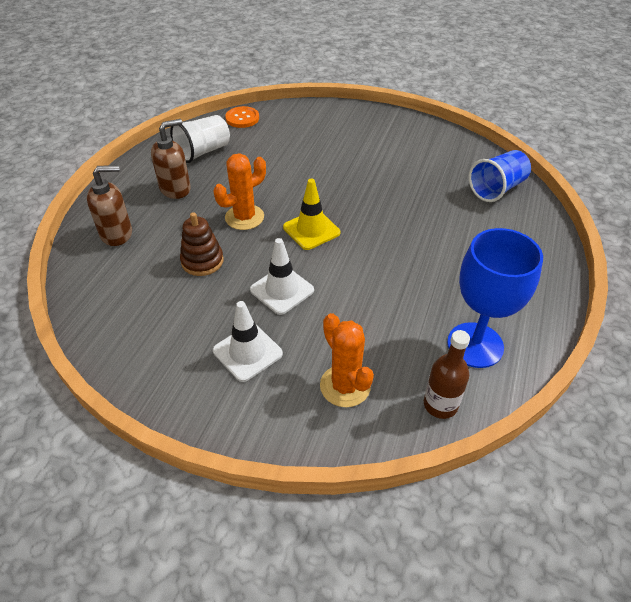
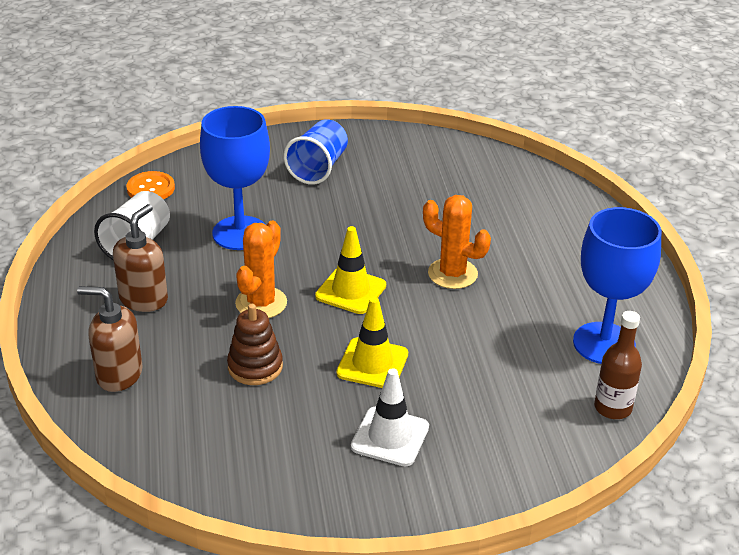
camera: 30 degrees left, 10 degrees down
brown soap dispenser [87,165,132,246] -> brown soap dispenser turned 120 degrees counterclockwise [77,286,143,392]
white traffic cone [250,238,314,315] -> yellow traffic cone [336,297,408,388]
orange cactus [320,313,374,407] -> orange cactus moved to [423,195,491,289]
blue cup [469,150,531,202] -> blue cup moved to [284,119,348,185]
none -> blue goblet [200,106,270,250]

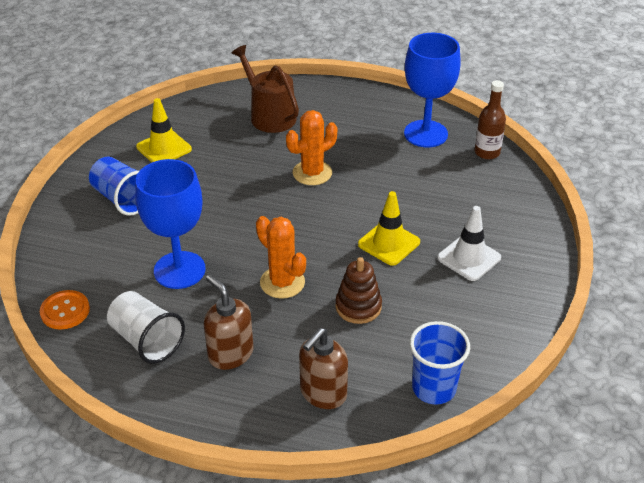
camera: 65 degrees left, 5 degrees up
yellow traffic cone [315,226,386,314] -> yellow traffic cone moved to [136,98,192,162]
none -> brown watering can [232,45,299,133]
none -> blue cup [410,321,470,405]

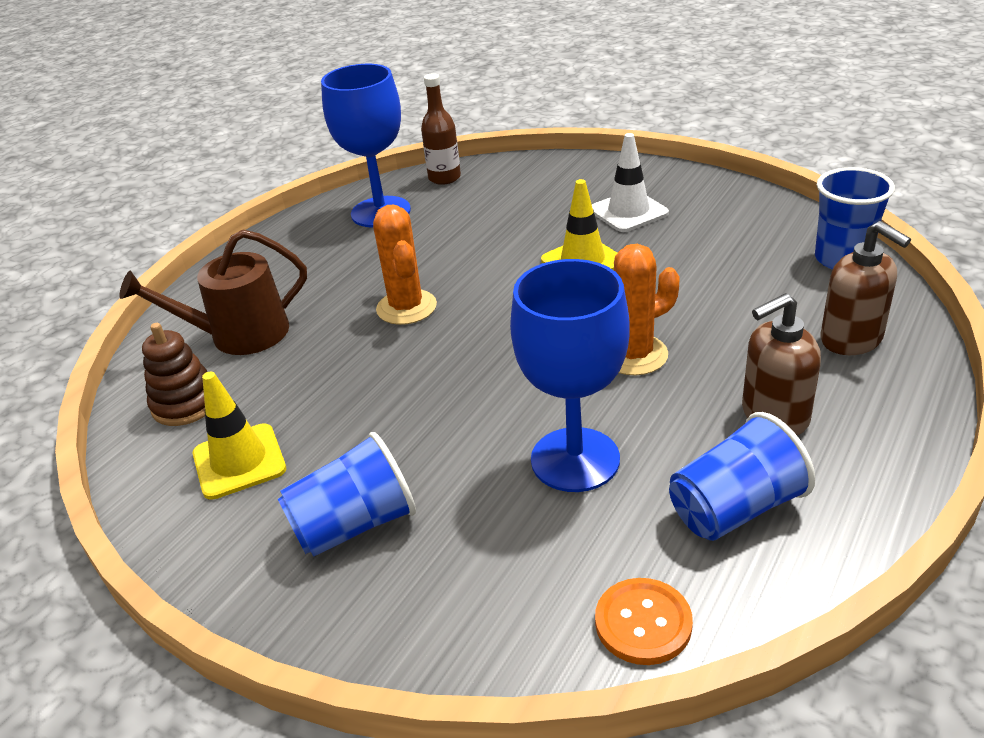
camera: 70 degrees left, 5 degrees down
white cup [107,291,185,364] -> blue cup [669,412,815,541]
brown stacking toy [335,257,382,324] -> brown stacking toy moved to [142,323,207,426]

